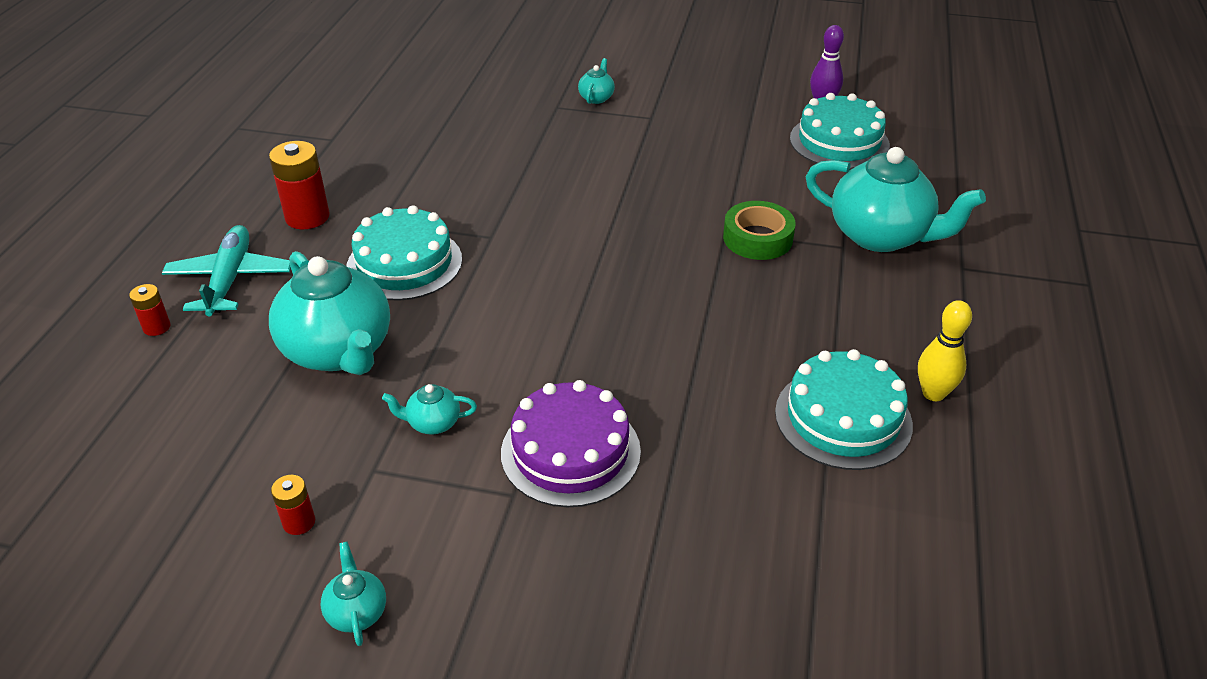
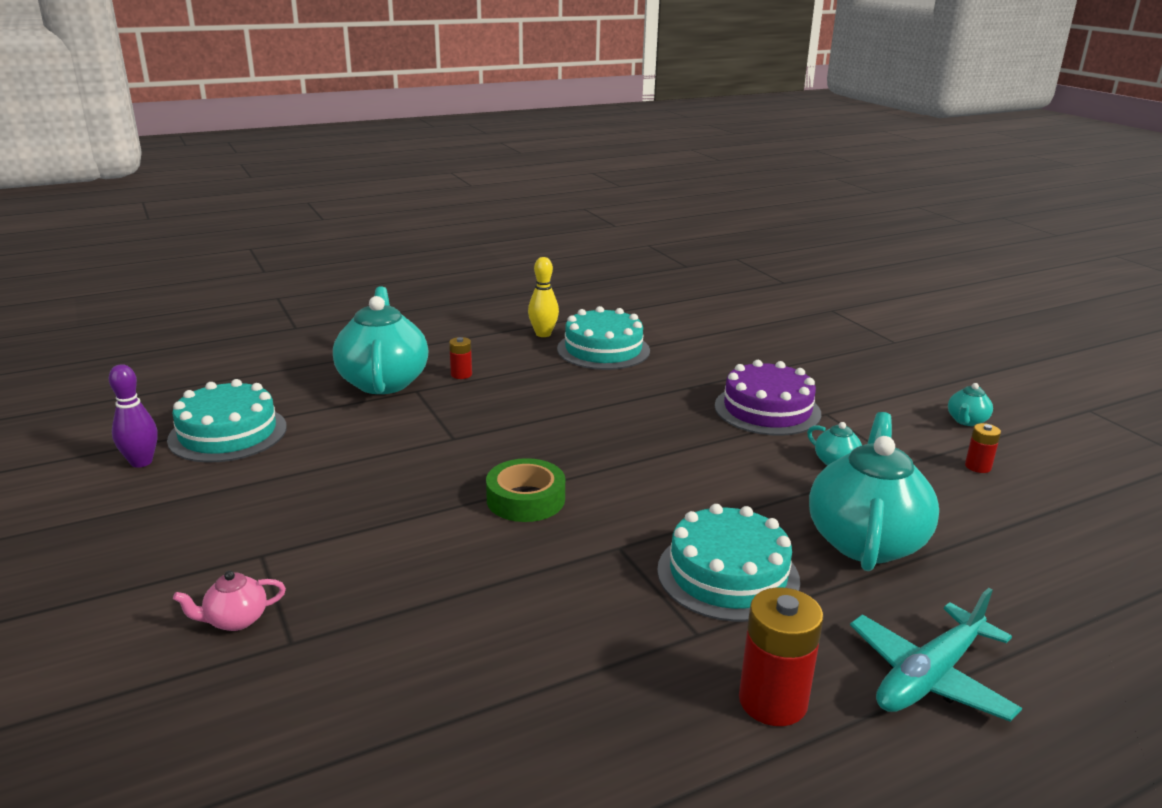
camera: 130 degrees left, 15 degrees down
red battery [129,284,171,336] -> red battery moved to [449,337,472,379]
turquoise teapot [578,58,615,104] -> pink teapot [173,571,286,631]
green tape [723,201,796,260] -> green tape moved to [486,458,565,522]

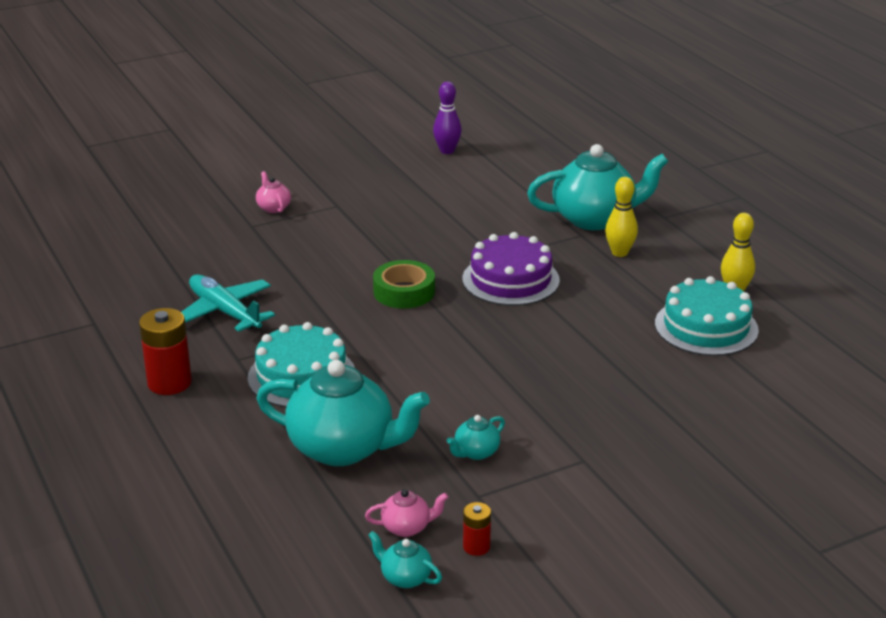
camera: 90 degrees right, 5 degrees up
turquoise cake [167,379,287,463] -> none
red battery [449,337,472,379] -> yellow bowling pin [605,177,638,257]
purple cake [715,360,821,436] -> purple cake moved to [463,232,560,306]
turquoise plane [850,588,1022,722] -> turquoise plane moved to [181,274,275,332]
turquoise teapot [948,383,993,426] -> turquoise teapot moved to [368,531,442,588]
none -> pink teapot [365,489,449,537]

